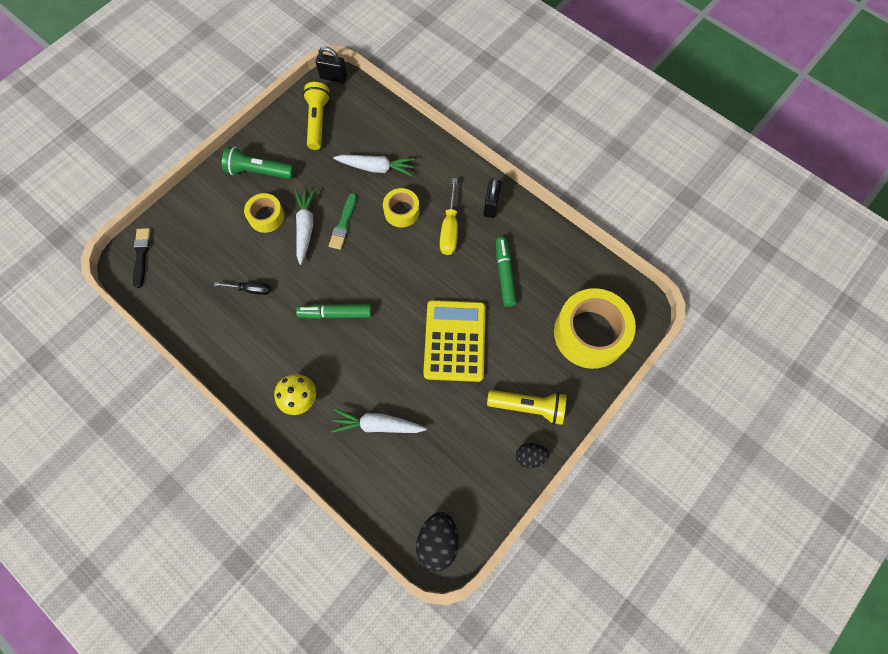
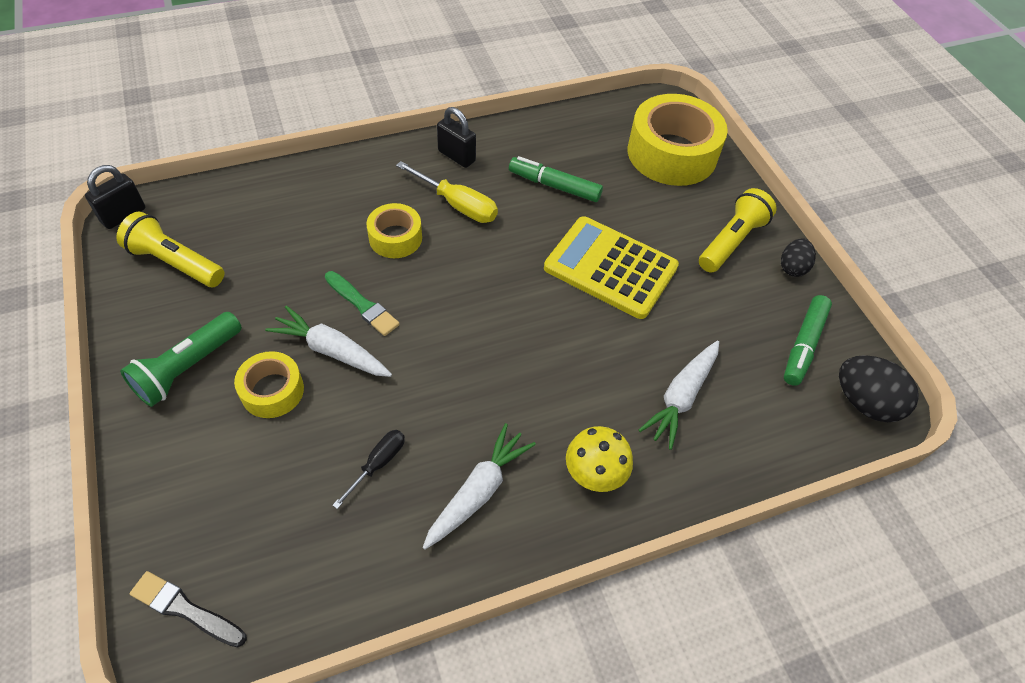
camera: 65 degrees left, 15 degrees down
green marker [296,304,372,319] -> green marker moved to [784,295,832,386]
white carrot [333,155,415,176] -> white carrot moved to [422,423,536,550]

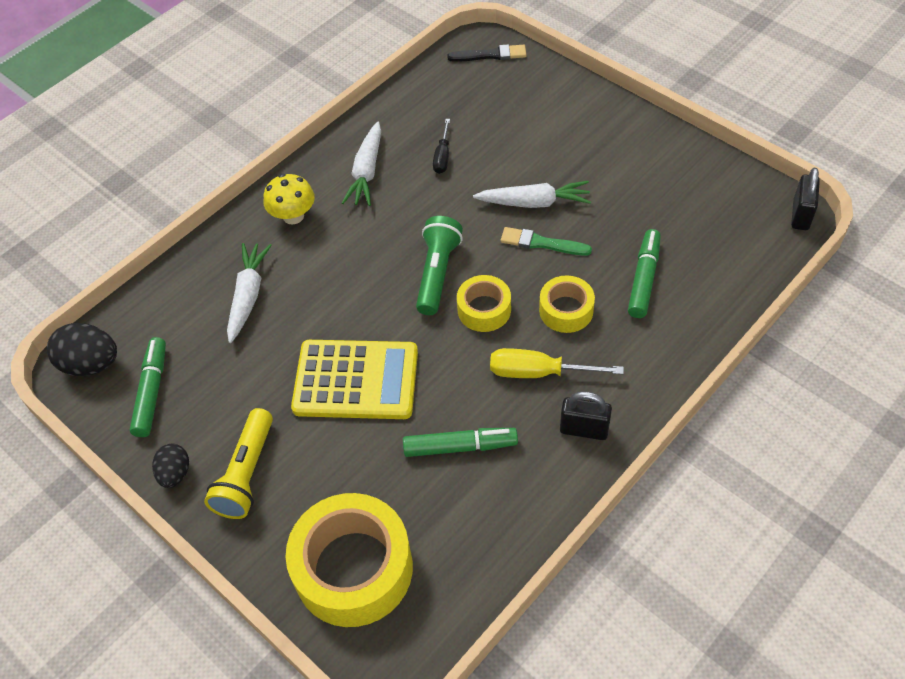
camera: 160 degrees right, 0 degrees up
yellow flashlight [116,212,224,287] -> none
green flashlight [120,312,242,407] -> green flashlight moved to [416,216,463,315]
yellow tape [234,351,304,418] -> yellow tape moved to [457,275,511,332]
none -> green marker [628,229,661,318]

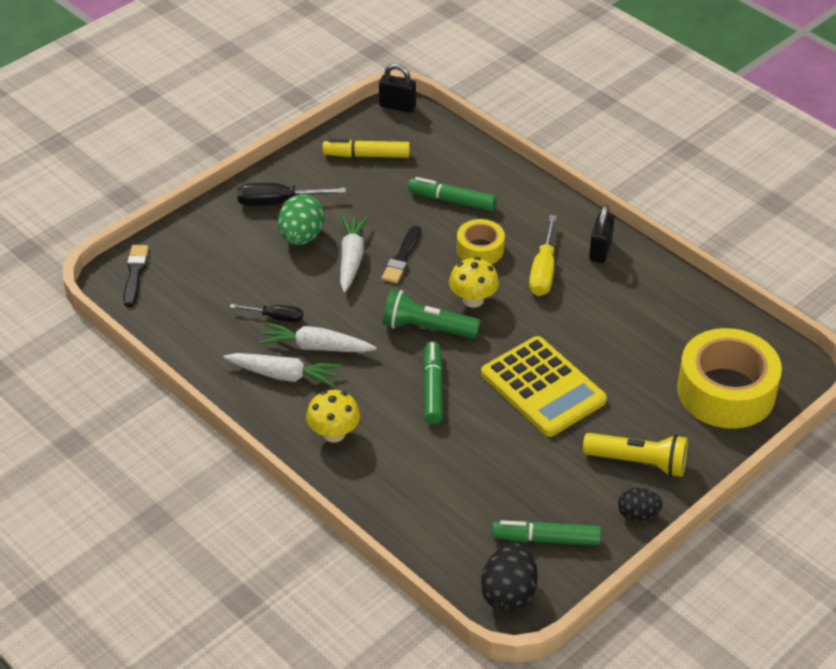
camera: 90 degrees left, 10 degrees down
white carrot [227,243,272,343] -> white carrot moved to [259,323,377,353]
yellow calculator [291,340,418,419] -> yellow calculator turned 135 degrees clockwise [481,336,607,437]
green marker [403,428,518,457] -> green marker moved to [423,341,443,424]
yellow tape [457,275,511,332] -> yellow mushroom [449,257,499,307]
green brush [501,227,592,256] -> black brush [381,226,421,284]
none -> black screwdriver [237,183,346,206]
none -> green egg [278,194,324,245]
none -> yellow marker [322,139,410,158]

